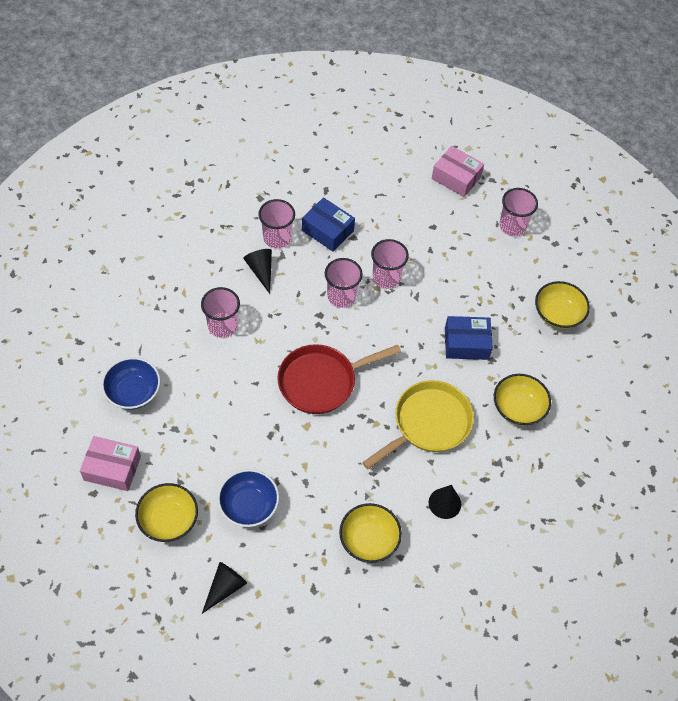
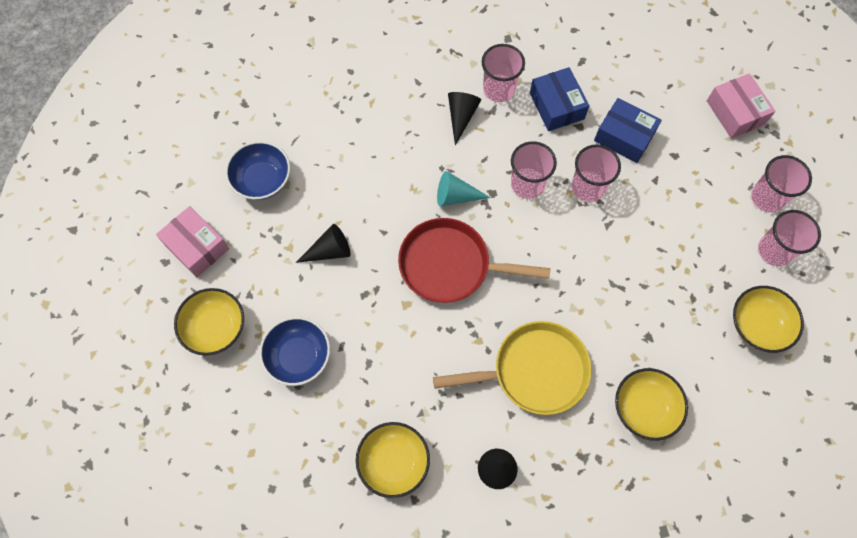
camera: 35 degrees right, 10 degrees up
pink cup [201,287,240,338] -> pink cup moved to [758,210,821,266]
black cone [202,562,247,614] -> black cone moved to [296,224,351,263]
blue box [445,316,493,360] -> blue box moved to [594,98,662,163]
none -> turquoise cone [437,171,491,206]

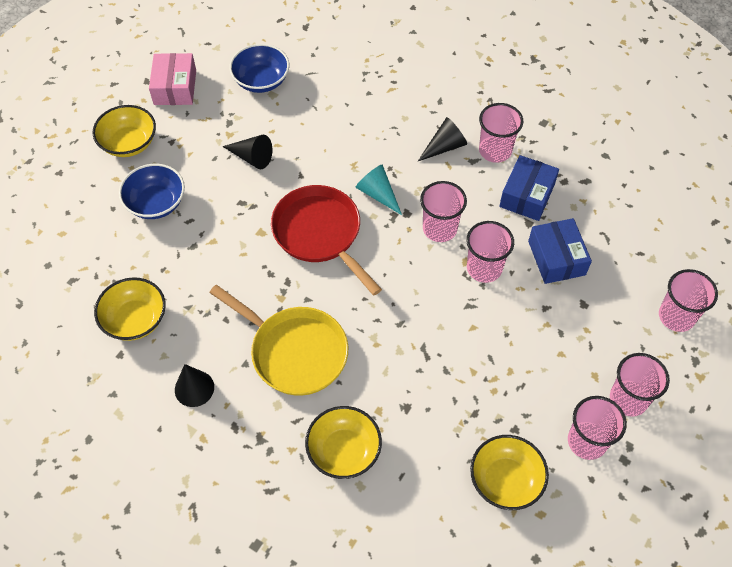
camera: 45 degrees right, 10 degrees down
pink box [707,73,775,138] -> pink cup [659,269,718,332]

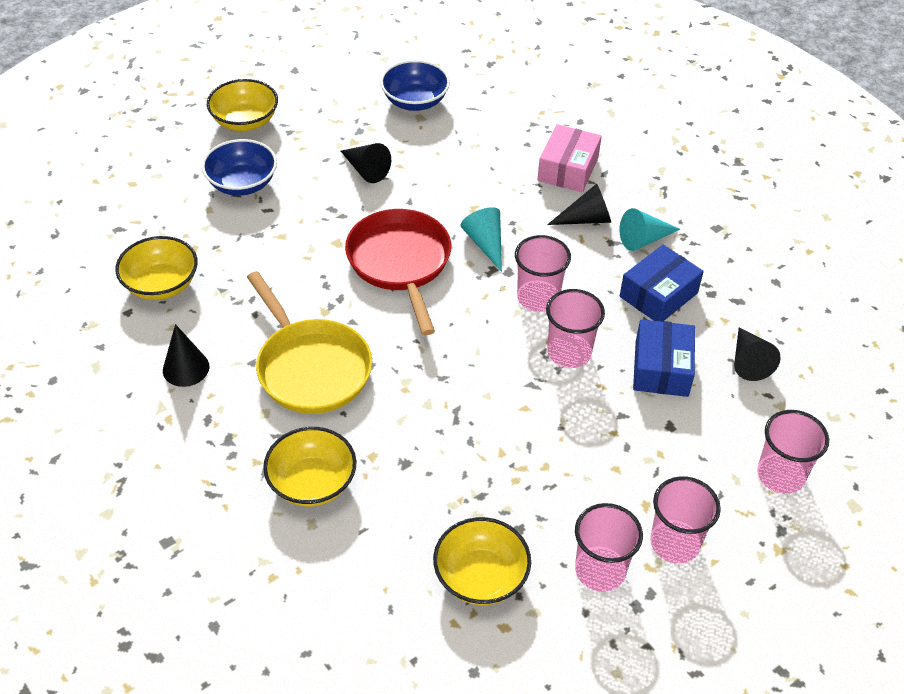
camera: 20 degrees right, 10 degrees down
pink box [149,53,196,105] -> pink box moved to [537,124,602,192]
pink cup [479,103,523,163] -> turquoise cone [619,208,680,251]
none -> black cone [734,328,781,381]

